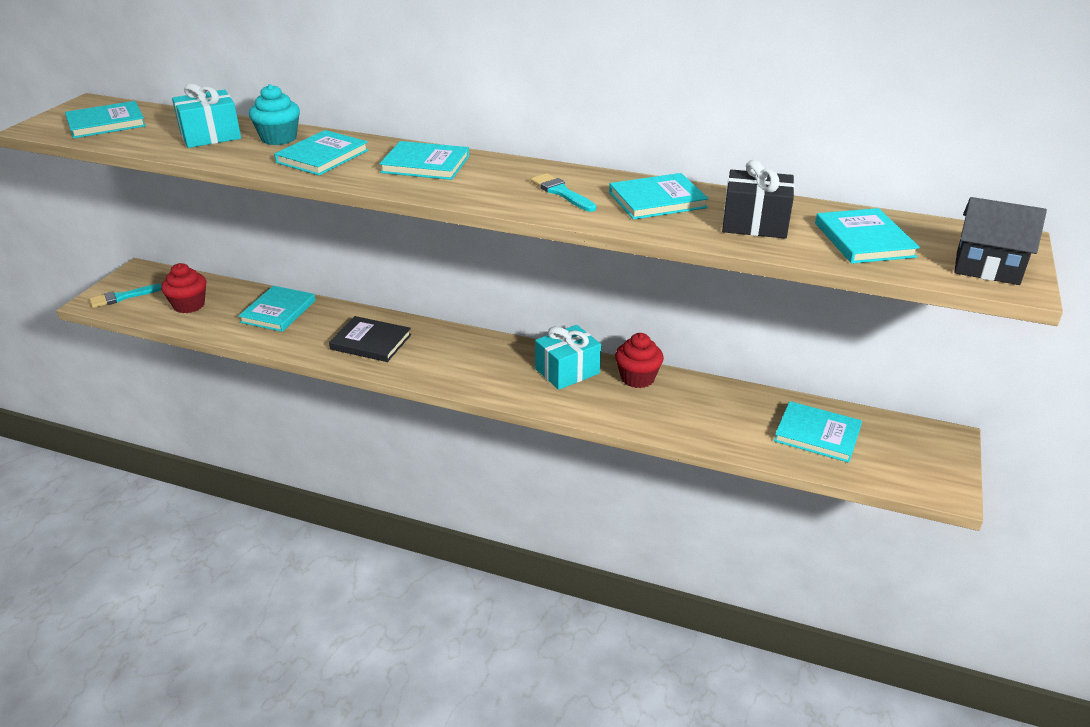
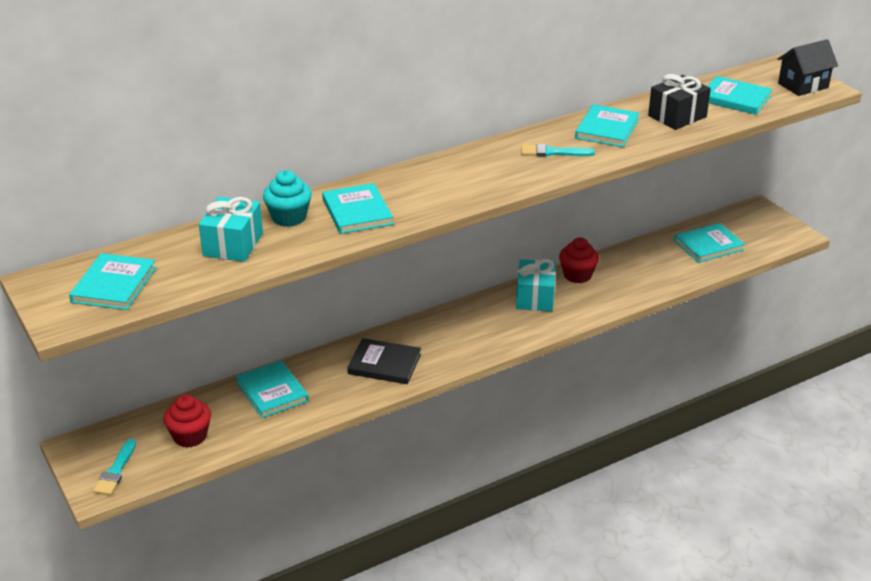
camera: 50 degrees left, 0 degrees up
black book [329,316,411,362] -> black book turned 45 degrees clockwise [347,338,421,384]
turquoise book [379,141,469,180] -> none

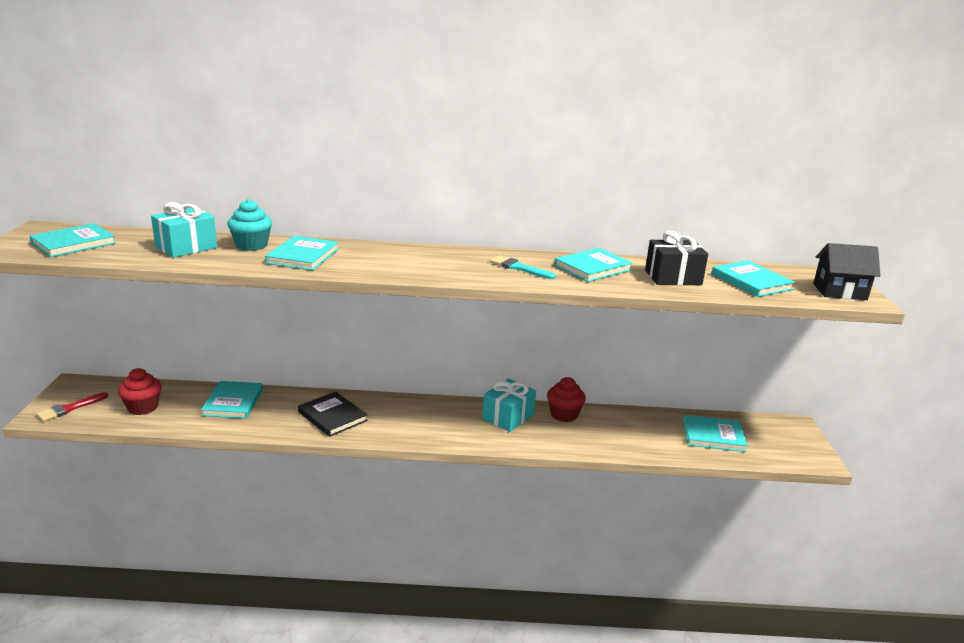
camera: 30 degrees right, 10 degrees down
turquoise brush [93,439,136,495] -> red brush [36,392,108,422]

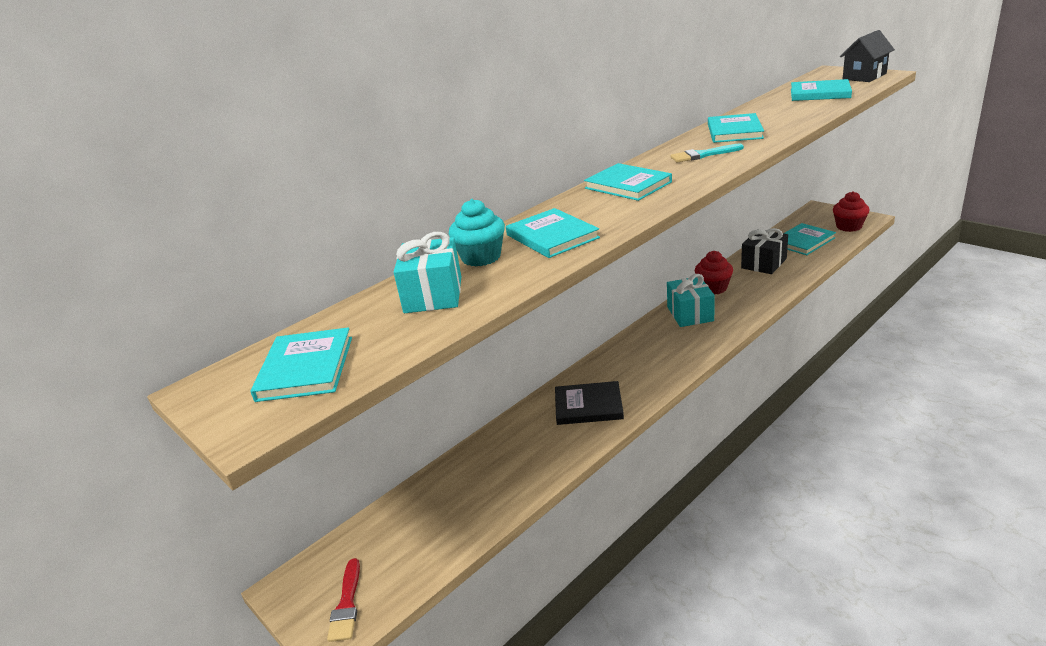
camera: 40 degrees left, 5 degrees up
red cupcake [118,368,162,415] -> red cupcake moved to [833,191,869,232]
turquoise book [201,381,263,419] -> turquoise book moved to [584,163,672,201]
black gift [645,231,708,285] -> black gift moved to [741,228,788,274]

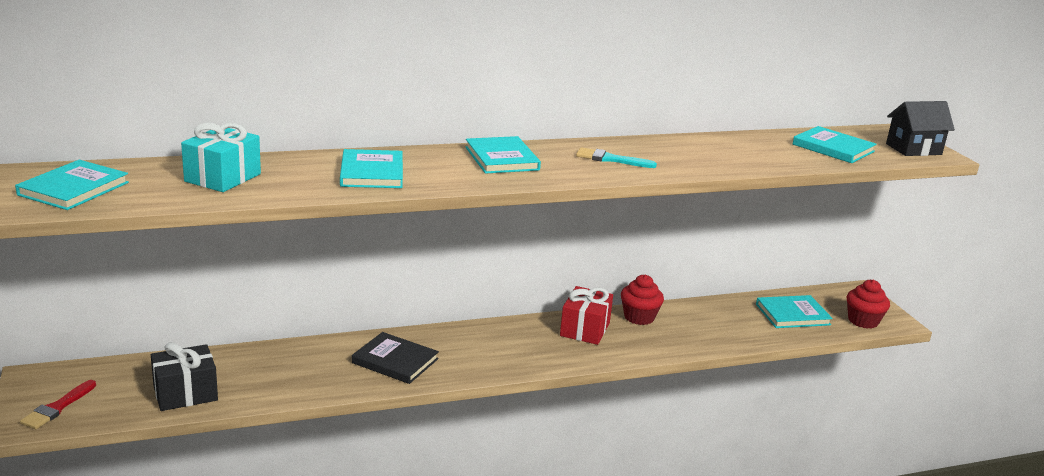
camera: 20 degrees right, 5 degrees down
turquoise cupcake [449,199,505,267] -> none
turquoise gift [667,274,715,327] -> red gift [560,286,613,345]
turquoise book [708,113,764,143] -> none
black gift [741,228,788,274] -> black gift moved to [151,342,218,411]

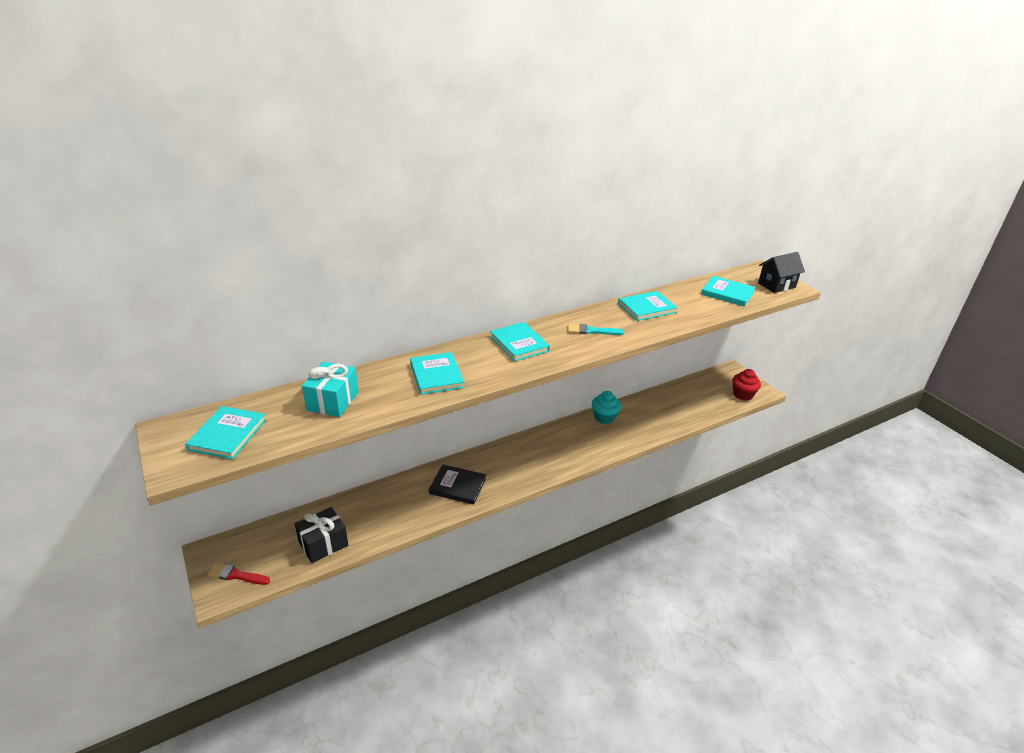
camera: 10 degrees left, 10 degrees up
red brush [20,380,96,429] -> red brush turned 90 degrees clockwise [207,563,270,585]
red gift [560,286,613,345] -> none
red cupcake [621,275,664,325] -> turquoise cupcake [592,391,621,424]
turquoise book [756,295,833,328] -> turquoise book moved to [618,291,677,321]

